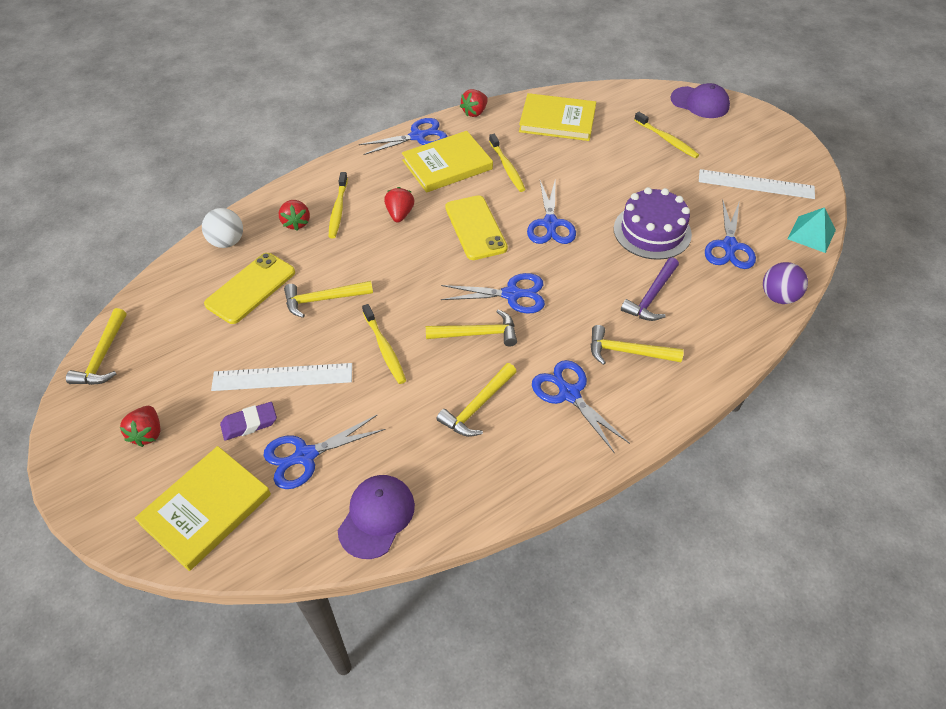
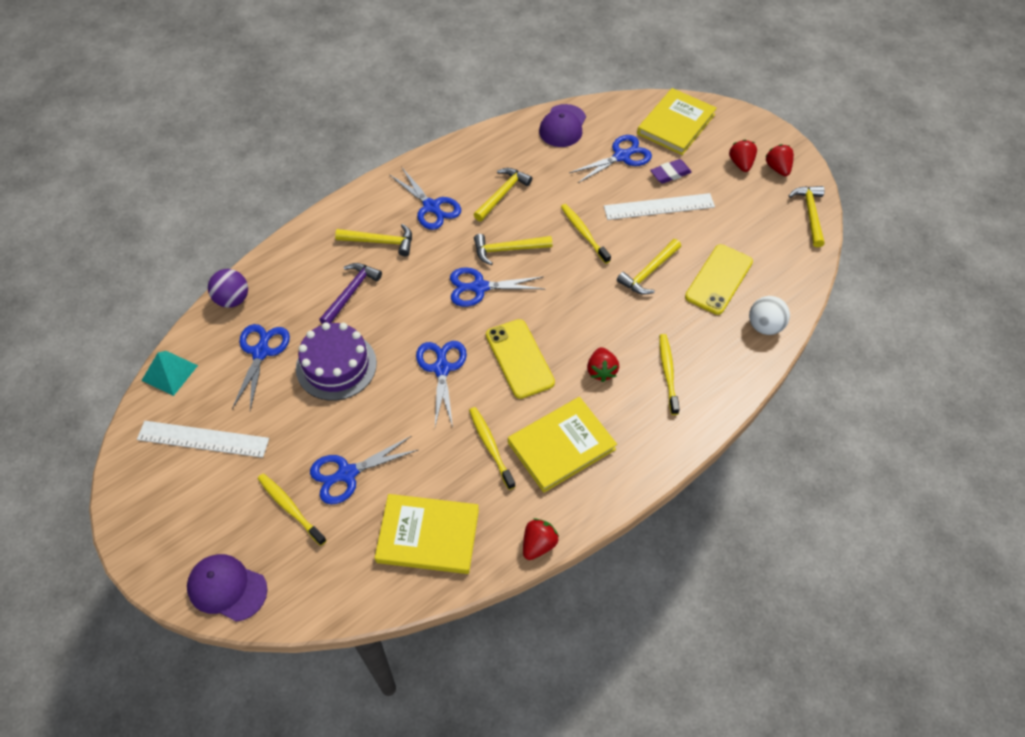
camera: 175 degrees right, 5 degrees up
red strawberry [279,200,310,231] -> red strawberry moved to [765,144,794,176]
yellow hammer [284,281,373,318] -> yellow hammer turned 150 degrees clockwise [617,239,681,295]
blue scissors [359,118,447,155] -> blue scissors moved to [310,436,418,504]

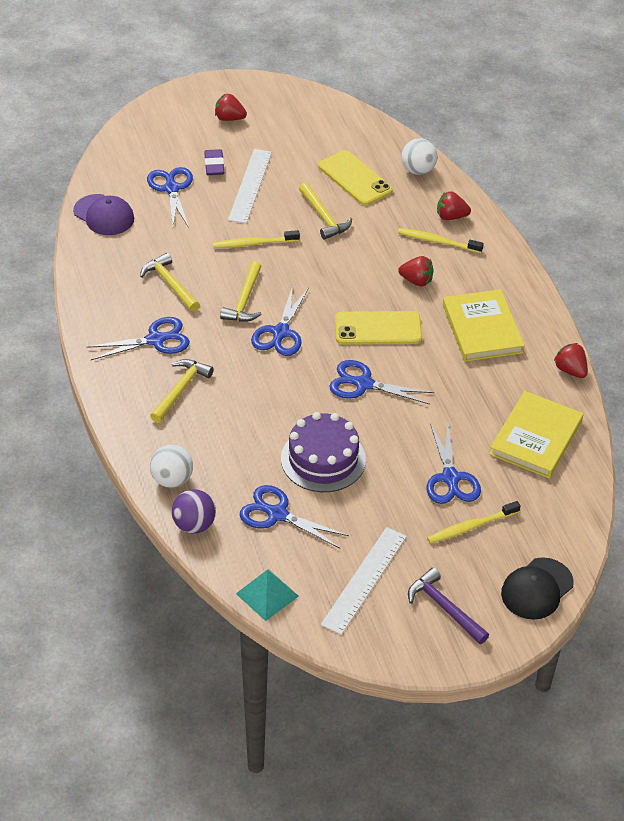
camera: 70 degrees left, 10 degrees down
purple cap [187,554,267,622] -> black cap [501,557,574,620]
purple hammer [319,263,382,324] -> purple hammer moved to [408,568,489,644]
yellow toothbrush [469,407,516,490] -> none
yellow book [637,88,717,155] -> none
red strawberry [765,144,794,176] -> red strawberry moved to [437,191,471,220]
yellow hammer [789,186,825,247] -> none
none -> white ball [150,445,193,488]

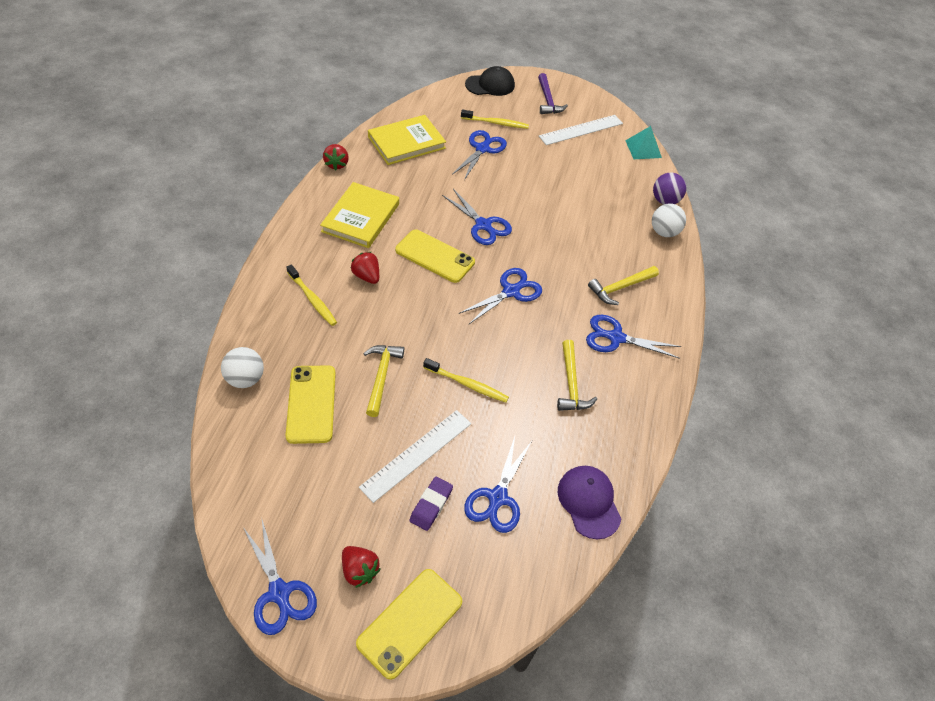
camera: 150 degrees left, 5 degrees up
yellow hammer [220,261,262,322] -> none
blue scissors [240,485,349,548] -> blue scissors moved to [243,520,317,635]
purple cake [281,412,366,492] -> none
red strawberry [437,191,471,220] -> none
none -> yellow phone [356,569,462,680]

